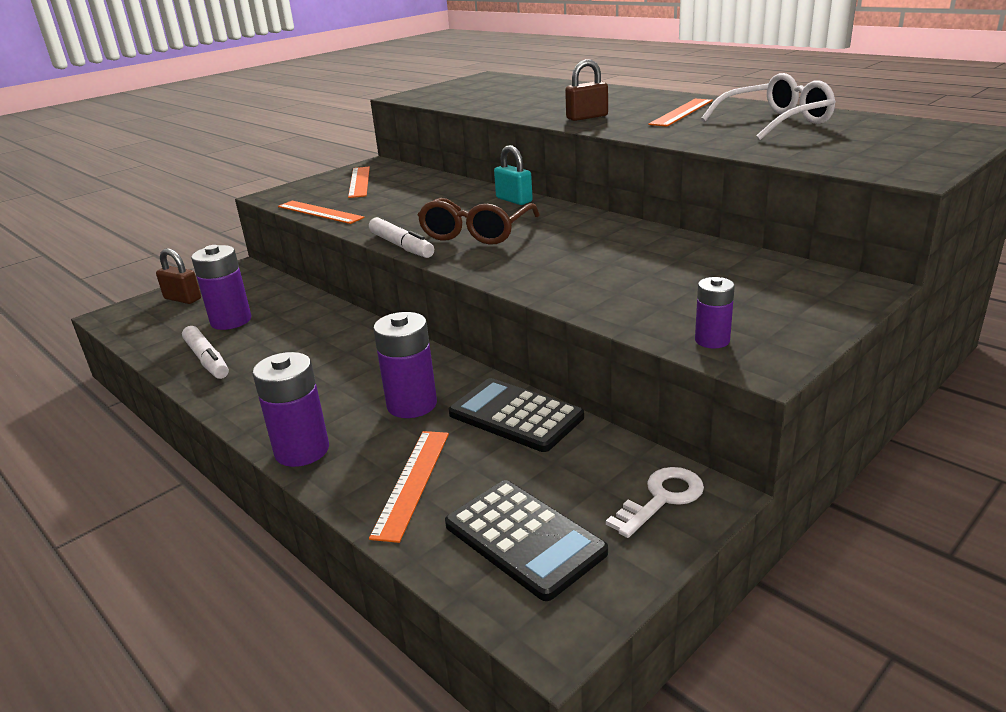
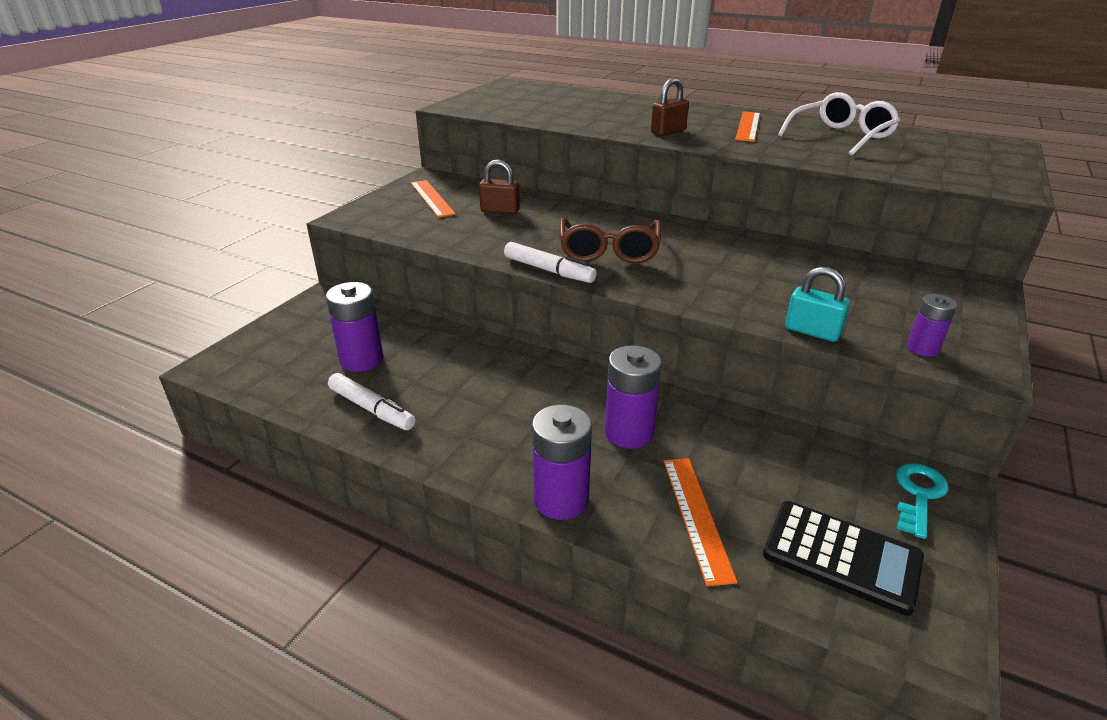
camera: 20 degrees left, 5 degrees up
brown padlock [156,248,201,304] -> brown padlock moved to [479,160,520,214]
orange ruler [278,201,365,224] -> none
black calculator [449,378,584,452] -> none
turquoise padlock [494,145,533,205] -> turquoise padlock moved to [785,267,850,342]
white key [606,467,704,538] -> turquoise key [896,463,949,539]

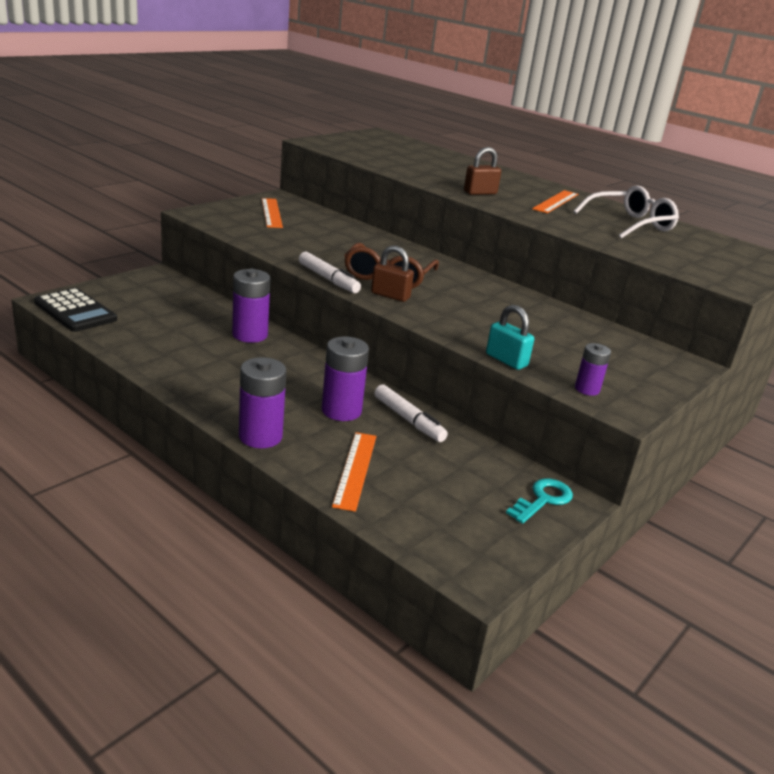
camera: 10 degrees right, 5 degrees down
purple battery [326,282,383,372] -> purple battery moved to [232,269,270,343]
white marker [328,373,416,430] -> white marker moved to [374,384,448,442]
brown padlock [479,160,520,214] -> brown padlock moved to [371,245,414,302]
black calculator [763,501,924,616] -> black calculator moved to [34,288,117,332]

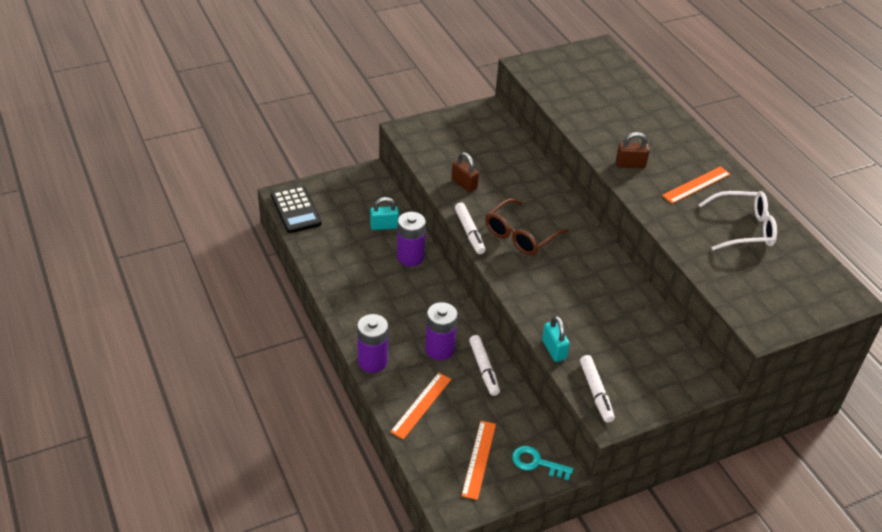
camera: 25 degrees right, 15 degrees up
orange ruler [262,198,283,228] -> orange ruler moved to [461,421,496,500]
brown padlock [371,245,414,302] -> brown padlock moved to [452,152,479,192]
turquoise key [506,478,573,524] -> turquoise key turned 135 degrees counterclockwise [512,446,573,481]
purple battery [575,343,611,396] -> white marker [580,355,615,423]
none -> turquoise padlock [370,197,399,230]

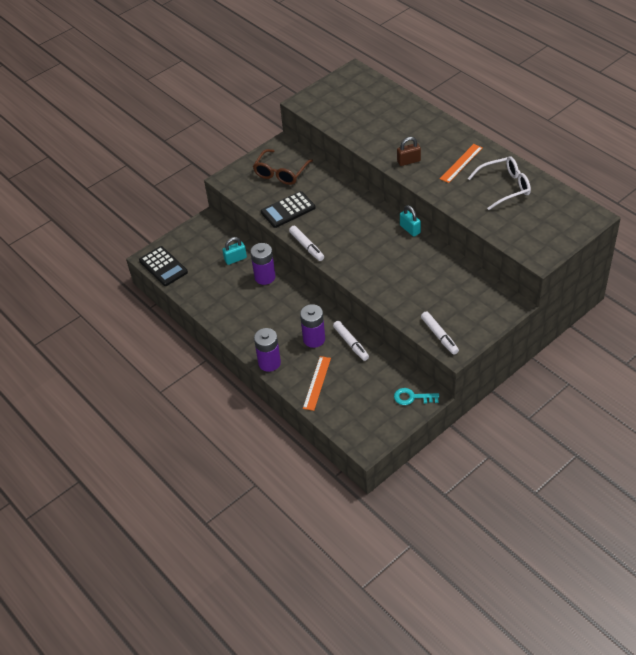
camera: 10 degrees left, 5 degrees up
brown padlock [452,152,479,192] -> black calculator [261,191,316,228]
orange ruler [461,421,496,500] -> none
brown glasses [485,198,569,255] -> brown glasses moved to [253,149,313,185]
turquoise padlock [542,316,570,362] -> turquoise padlock moved to [400,205,421,236]

